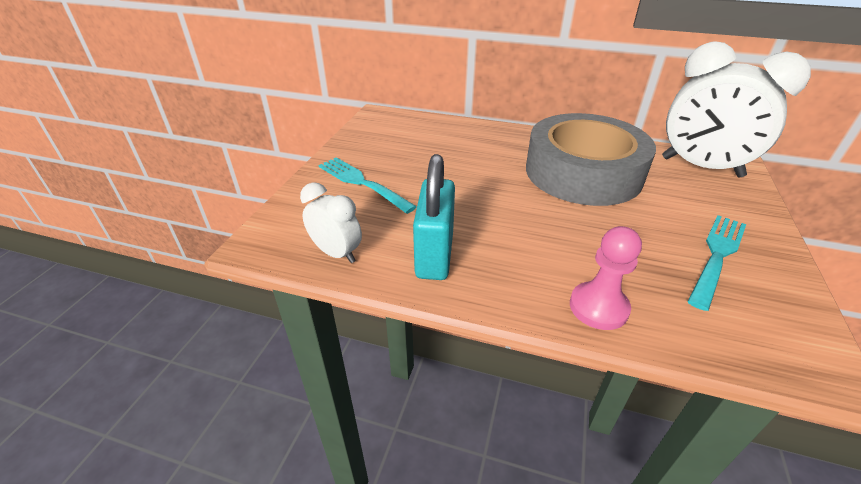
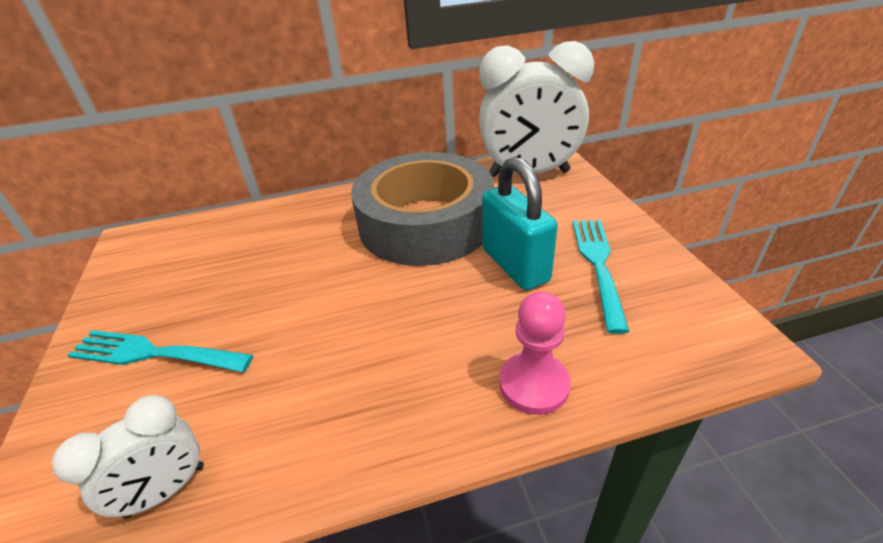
camera: 30 degrees left, 0 degrees up
white clock [300,182,362,263] -> white clock turned 135 degrees clockwise [52,395,204,519]
turquoise padlock [413,154,455,280] -> turquoise padlock moved to [482,157,558,290]

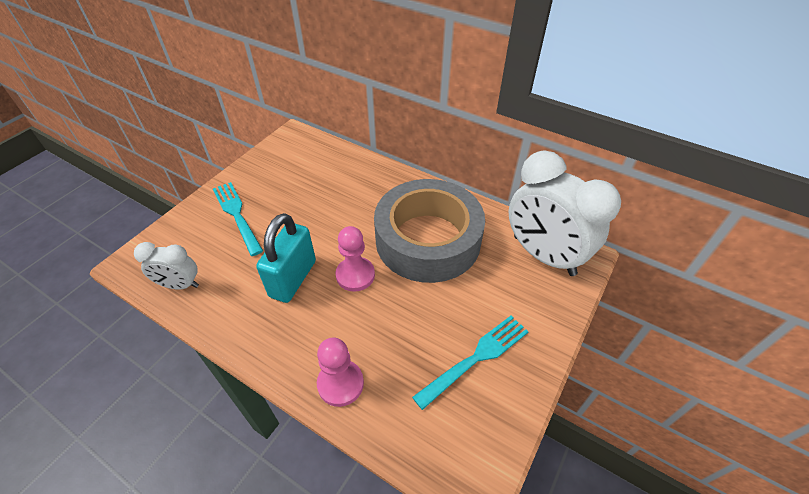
camera: 45 degrees right, 10 degrees up
turquoise padlock [482,157,558,290] -> turquoise padlock moved to [256,213,316,303]
none -> pink pawn [336,226,375,292]

